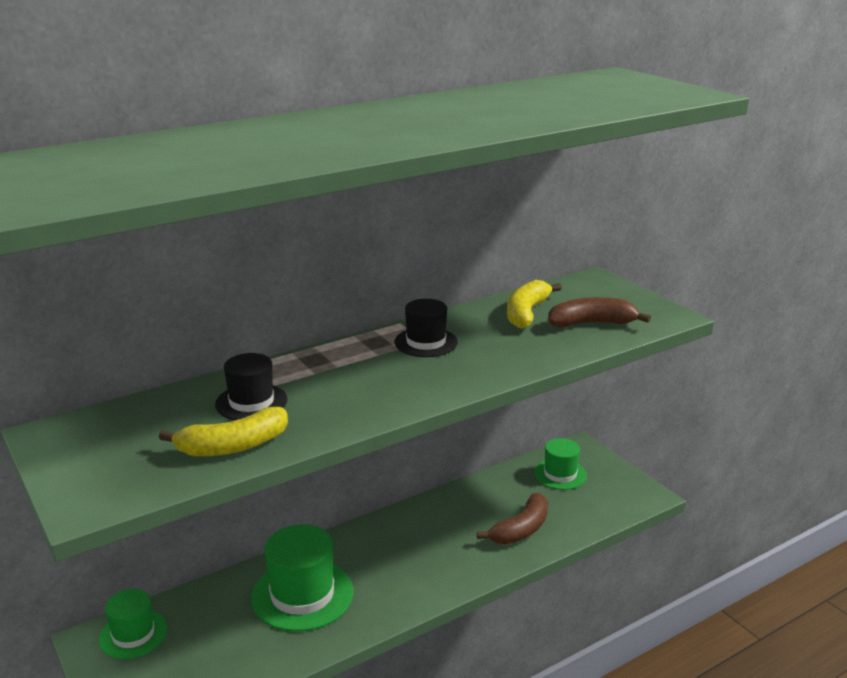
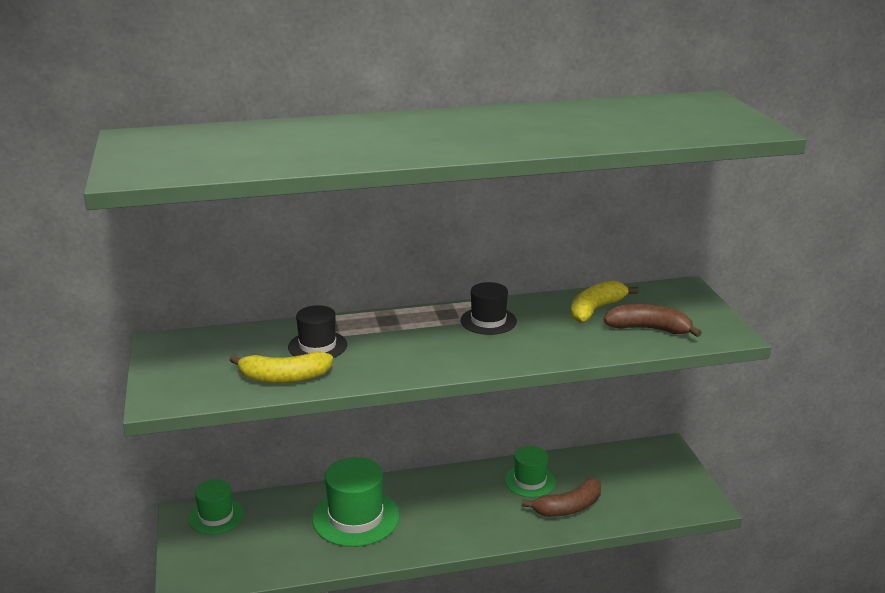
camera: 20 degrees right, 0 degrees up
green hat [534,438,587,490] -> green hat moved to [505,446,556,497]

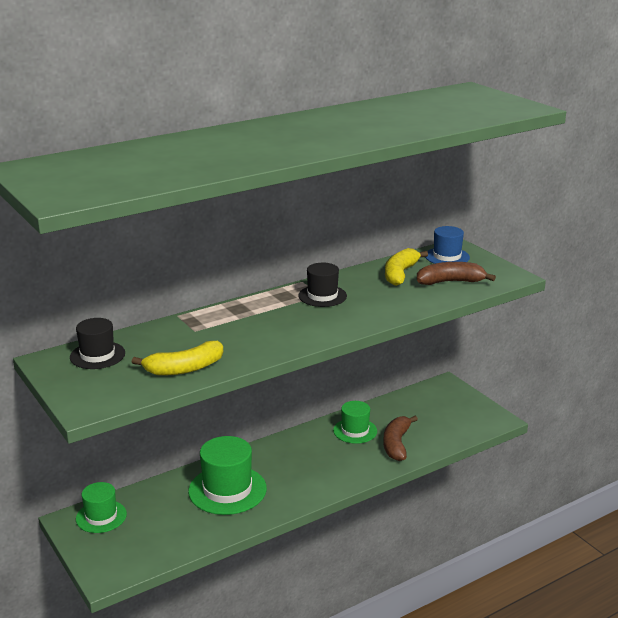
camera: 20 degrees left, 0 degrees up
black hat [288,305,347,358] -> black hat moved to [70,318,125,369]
brown banana [522,478,601,517] -> brown banana turned 150 degrees clockwise [383,416,418,461]
none -> blue hat [425,226,470,264]

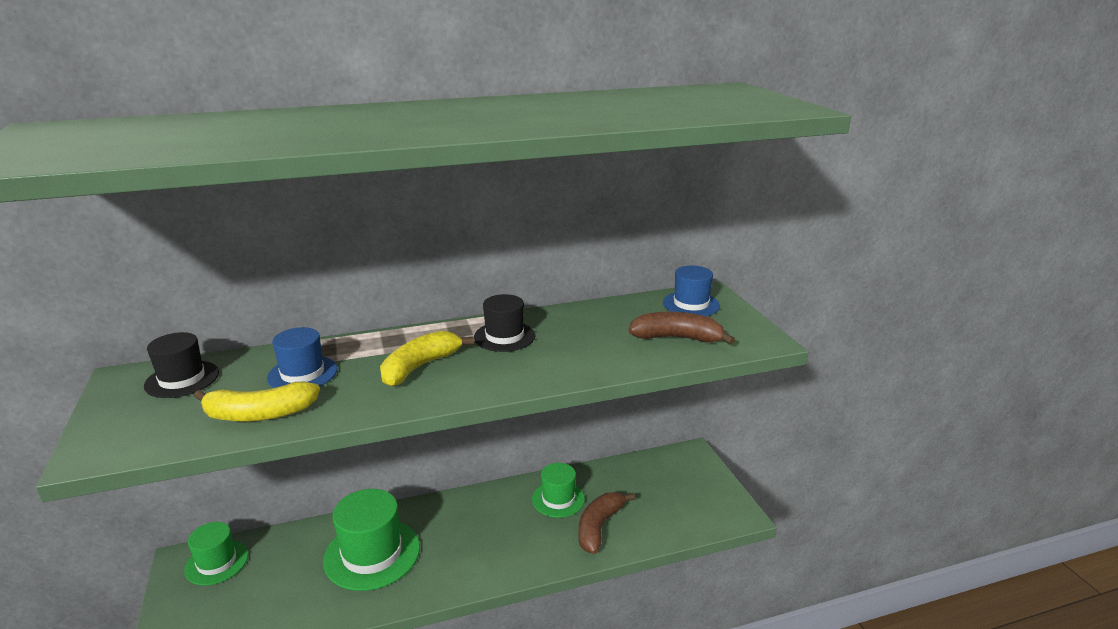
camera: 15 degrees right, 0 degrees up
yellow banana [385,248,428,286] -> yellow banana moved to [380,331,474,387]
none -> blue hat [267,327,337,388]

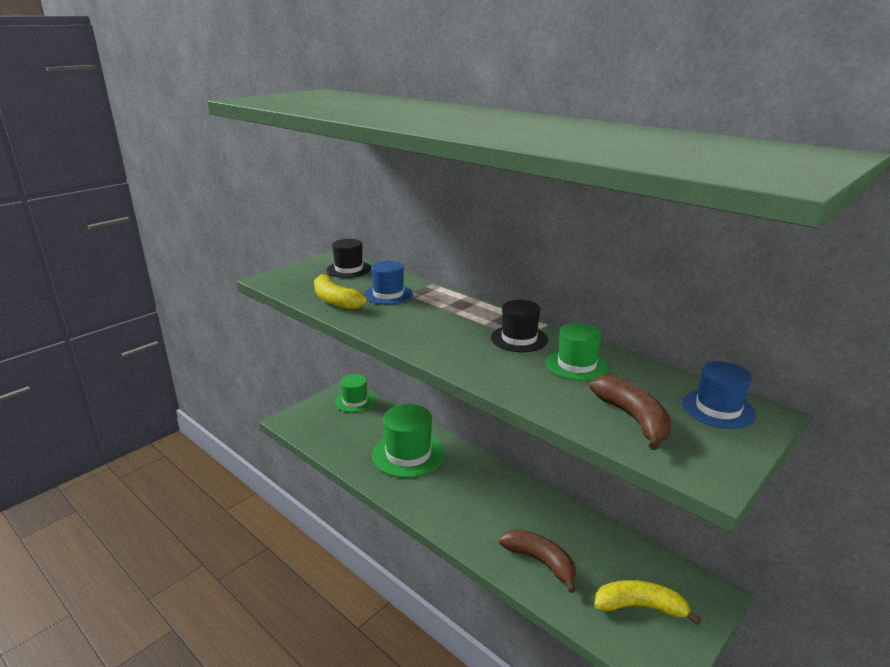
camera: 60 degrees right, 0 degrees up
yellow banana [380,331,474,387] -> yellow banana moved to [594,580,702,625]
green hat [532,463,585,518] -> green hat moved to [546,323,608,381]
brown banana [578,492,635,554] -> brown banana turned 45 degrees clockwise [499,529,576,593]

